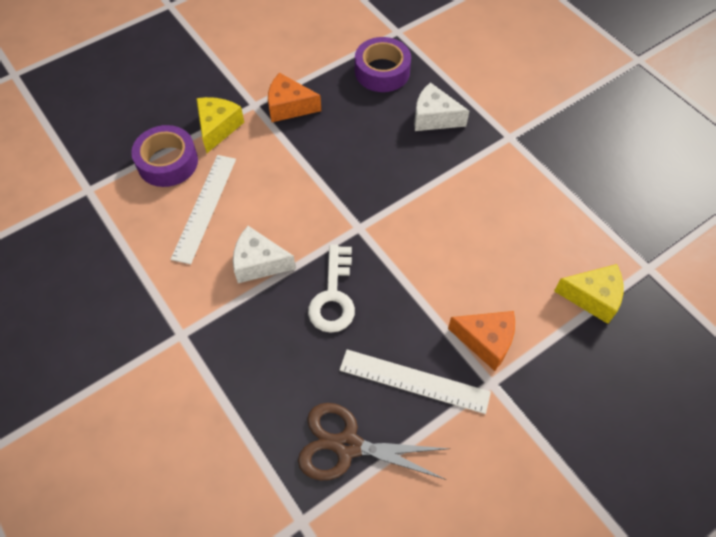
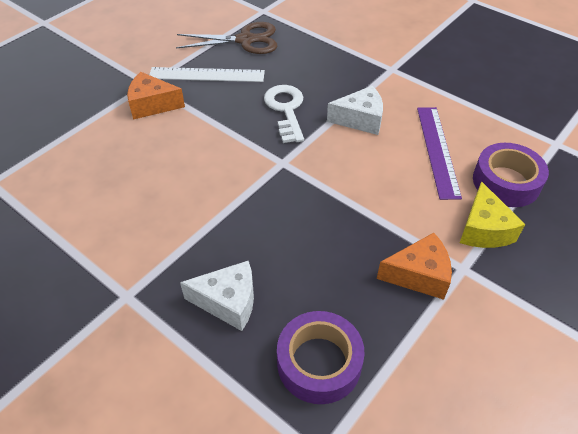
camera: 165 degrees right, 10 degrees down
white ruler [171,155,236,264] -> purple ruler [417,107,462,200]
yellow cheese [554,264,623,324] -> none

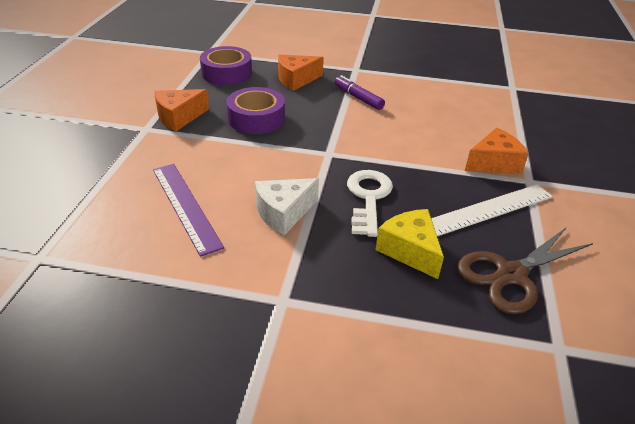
camera: 150 degrees right, 10 degrees down
white cheese [180,260,254,331] -> orange cheese [278,55,324,91]
white key [264,85,304,143] -> white key turned 135 degrees counterclockwise [347,170,393,237]
yellow cheese [460,181,525,248] -> yellow cheese moved to [375,209,444,279]
purple tape [473,143,549,207] -> purple tape moved to [226,87,285,134]
none -> purple marker [334,75,385,110]

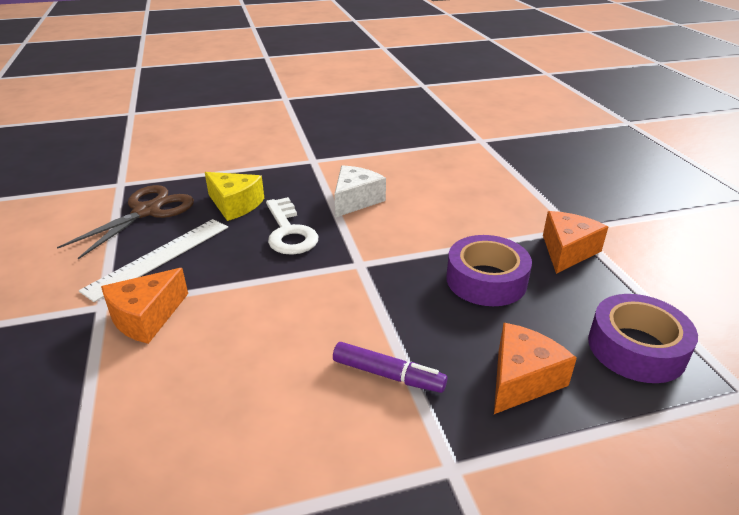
camera: 155 degrees right, 5 degrees down
purple ruler [153,164,224,257] -> none

